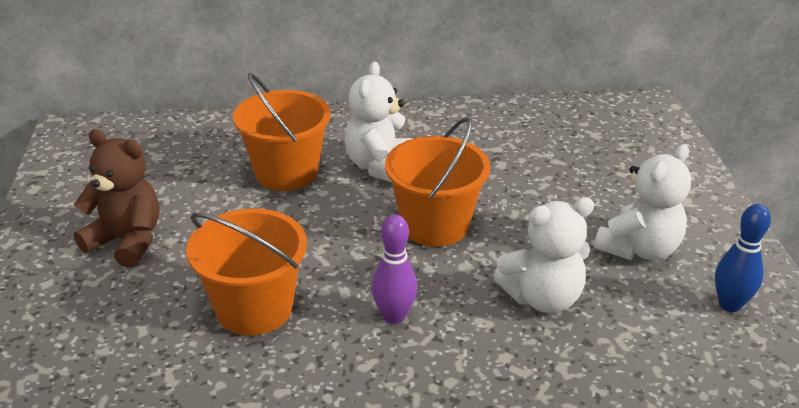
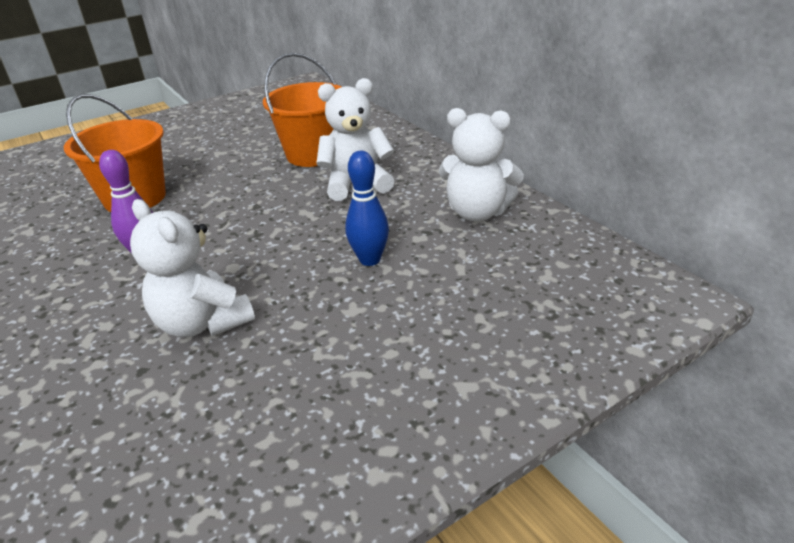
camera: 65 degrees right, 0 degrees up
brown teddy bear [74,129,160,268] -> none
orange bucket [385,117,490,247] -> none
white teddy bear [594,144,691,260] -> white teddy bear moved to [439,108,524,221]
blue bowling pin [715,204,771,312] -> blue bowling pin moved to [345,151,389,266]

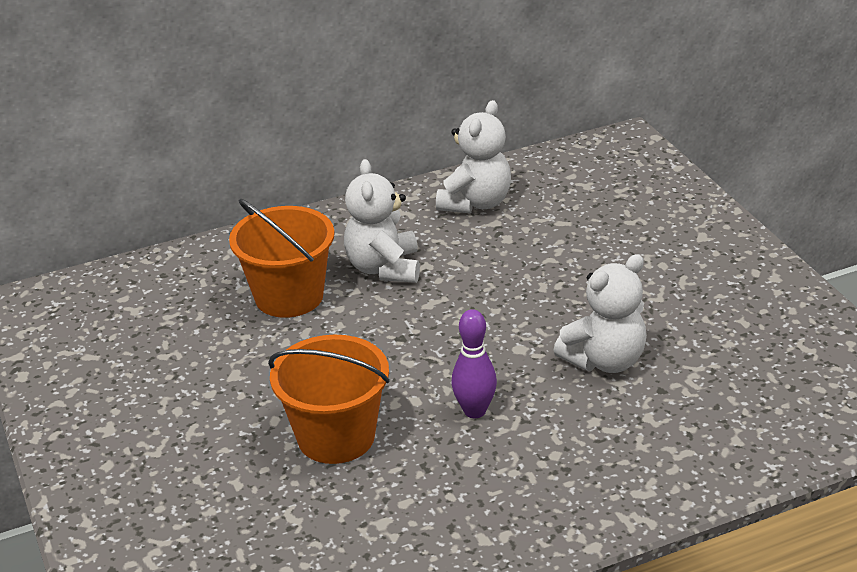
camera: 80 degrees left, 0 degrees up
blue bowling pin [345,151,389,266] -> none

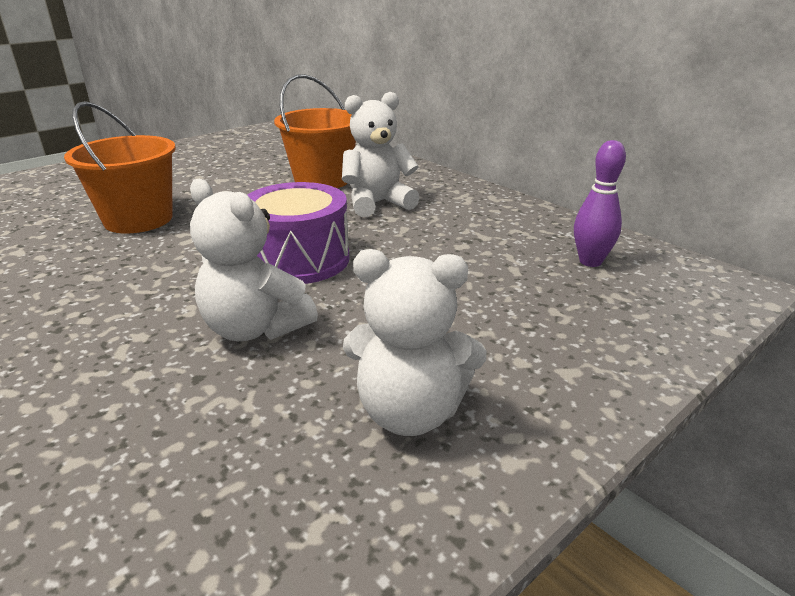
camera: 70 degrees right, 5 degrees down
white teddy bear [436,100,511,213] -> white teddy bear moved to [343,249,487,436]
purple bowling pin [452,309,497,418] -> purple bowling pin moved to [574,140,626,267]
none -> purple drum [248,182,350,284]

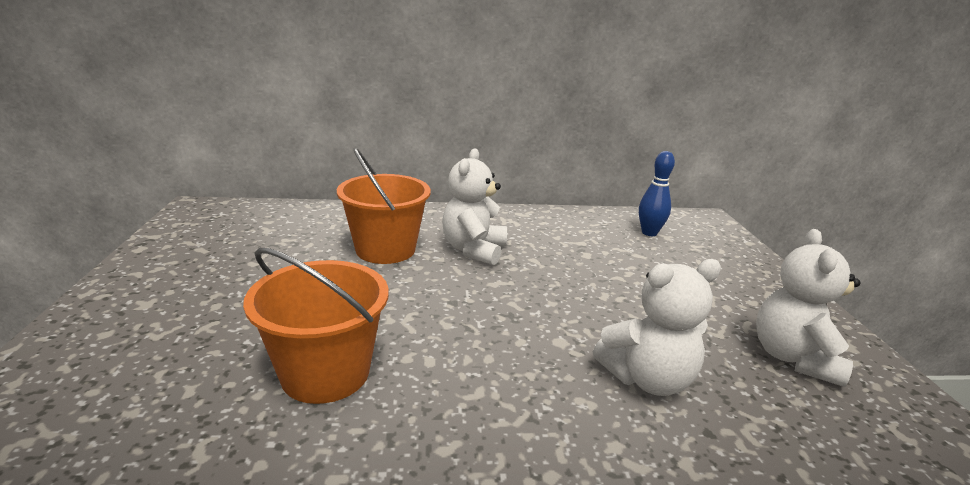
camera: 55 degrees left, 5 degrees down
purple drum [248,182,350,284] -> none
white teddy bear [343,249,487,436] -> white teddy bear turned 150 degrees clockwise [756,229,861,387]
purple bowling pin [574,140,626,267] -> blue bowling pin [639,151,675,236]

